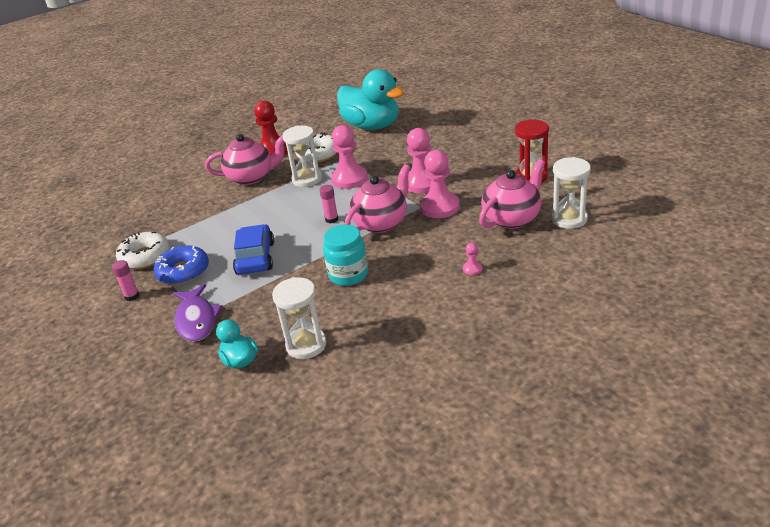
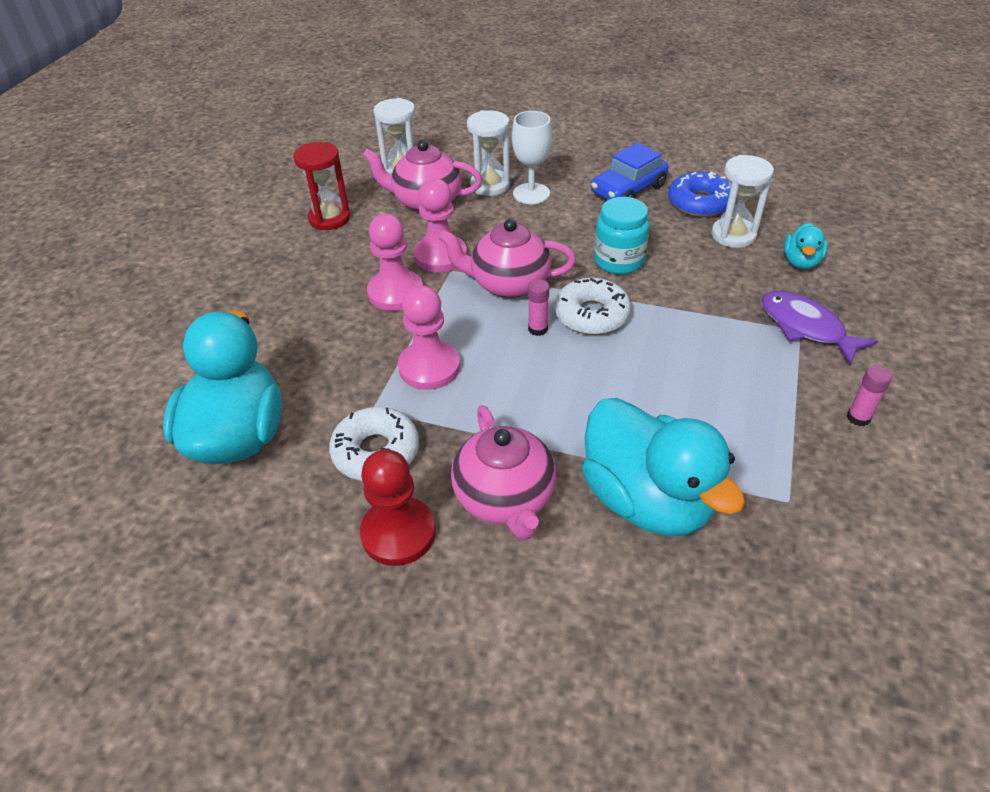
camera: 130 degrees left, 10 degrees up
white donut [116,231,169,269] -> white donut moved to [555,278,631,335]
blue donut [154,245,209,285] -> blue donut moved to [668,171,730,217]
purple fish [173,284,223,342] -> purple fish turned 75 degrees counterclockwise [762,291,878,366]
pink teapot [205,134,285,185] -> pink teapot turned 150 degrees counterclockwise [451,405,556,540]
blue car [233,224,274,275] -> blue car moved to [591,143,668,200]
white hourglass [283,125,322,187] -> white hourglass moved to [467,110,510,196]
pink pawn [463,243,482,275] -> white goblet [512,111,552,204]
none -> turquoise duck [582,398,745,536]

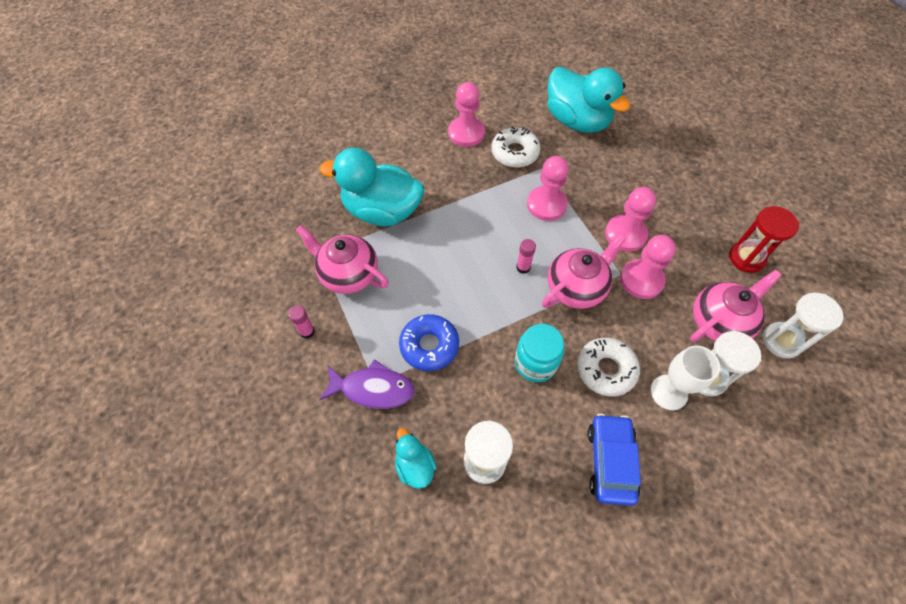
camera: 135 degrees right, 15 degrees up
red pawn [360,449,436,566] -> pink pawn [448,82,485,147]
pink teapot [451,405,556,540] -> pink teapot moved to [296,225,389,294]
white donut [555,278,631,335] -> white donut moved to [577,338,640,397]
blue donut [668,171,730,217] -> blue donut moved to [399,314,459,371]

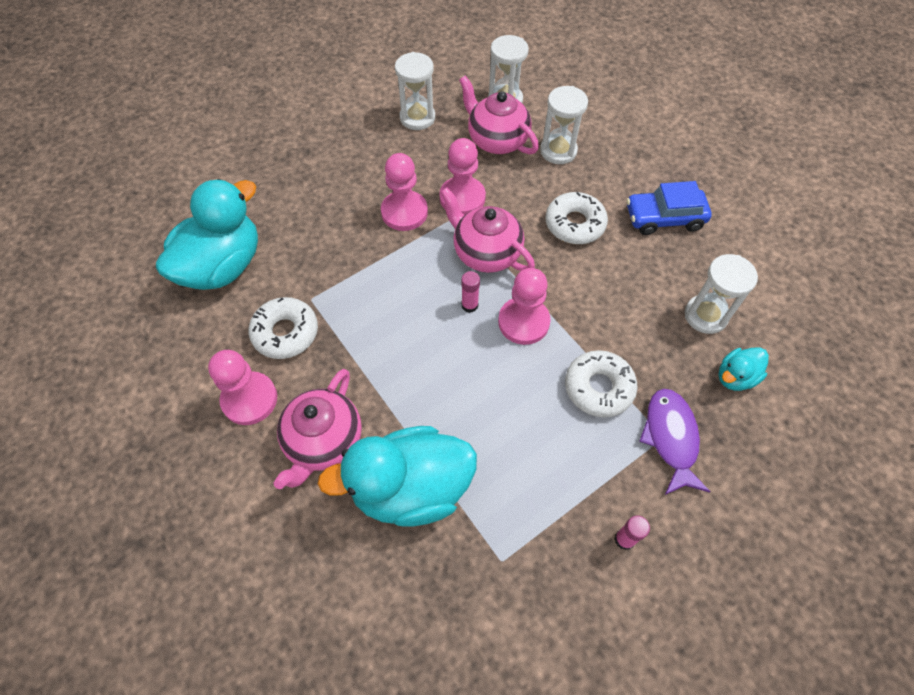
camera: 100 degrees left, 0 degrees up
pink teapot [296,225,389,294] -> pink teapot moved to [274,369,362,489]
turquoise duck [319,148,424,226] -> turquoise duck turned 75 degrees clockwise [318,426,477,527]
blue donut [399,314,459,371] -> white donut [565,350,637,417]
turquoise jar [515,324,564,382] -> none
pink pawn [527,156,568,221] -> pink pawn moved to [498,268,551,345]
white goblet [651,346,720,410] -> none
red hourglass [729,206,799,273] -> white hourglass [395,52,435,130]

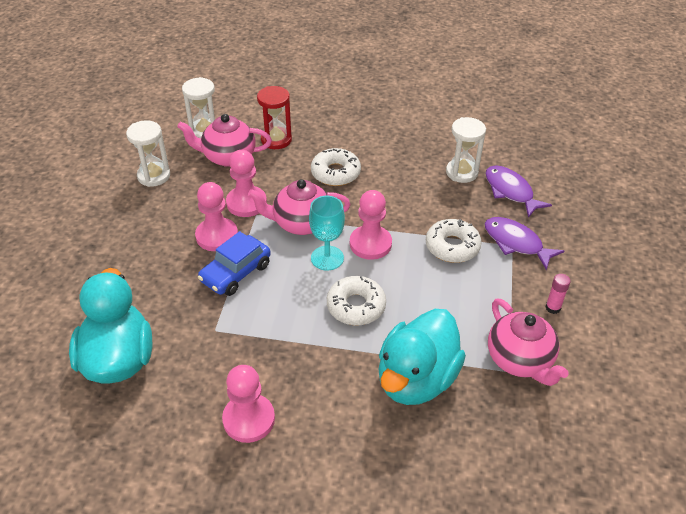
camera: 45 degrees left, 15 degrees down
white donut [249,297,318,359] -> white donut moved to [327,276,386,325]
pink teapot [274,369,362,489] -> pink teapot moved to [488,299,569,386]
pink glue stick [461,271,480,313] -> turquoise goblet [309,196,345,270]
white hourglass [540,86,588,164] -> red hourglass [257,86,292,149]
blue car [627,181,712,235] -> blue car moved to [198,231,271,296]
turquoise duck [718,347,769,391] -> purple fish [485,165,552,218]

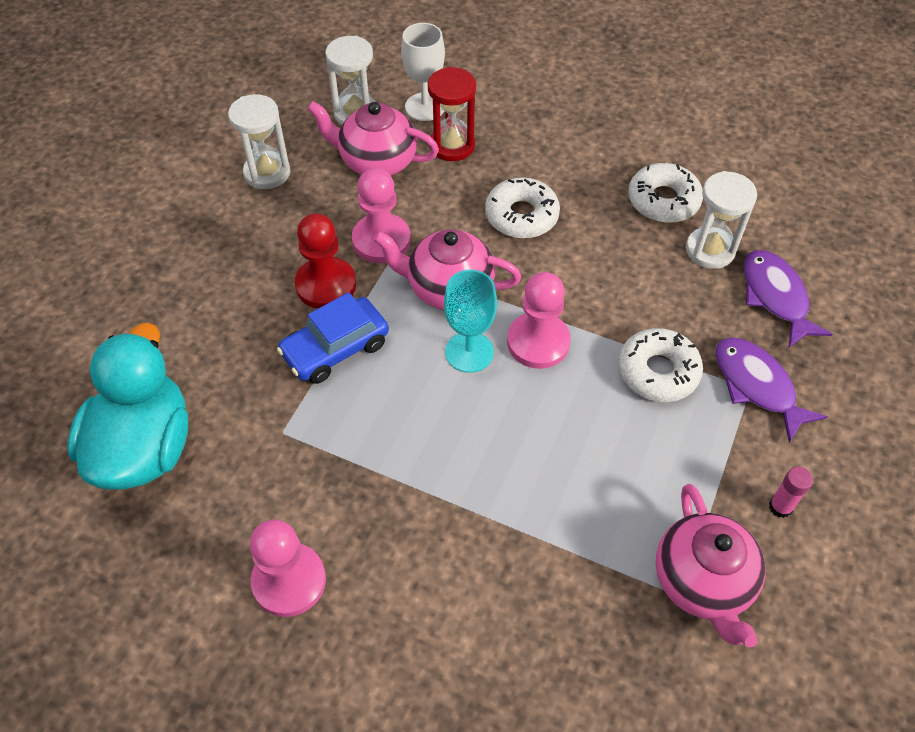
camera: 15 degrees right, 10 degrees up
pink pawn [195,182,238,251] -> red pawn [295,213,356,309]
white donut [327,276,386,325] -> white donut moved to [628,163,703,223]
turquoise duck [378,309,466,405] -> none
none -> white goblet [401,23,445,121]

